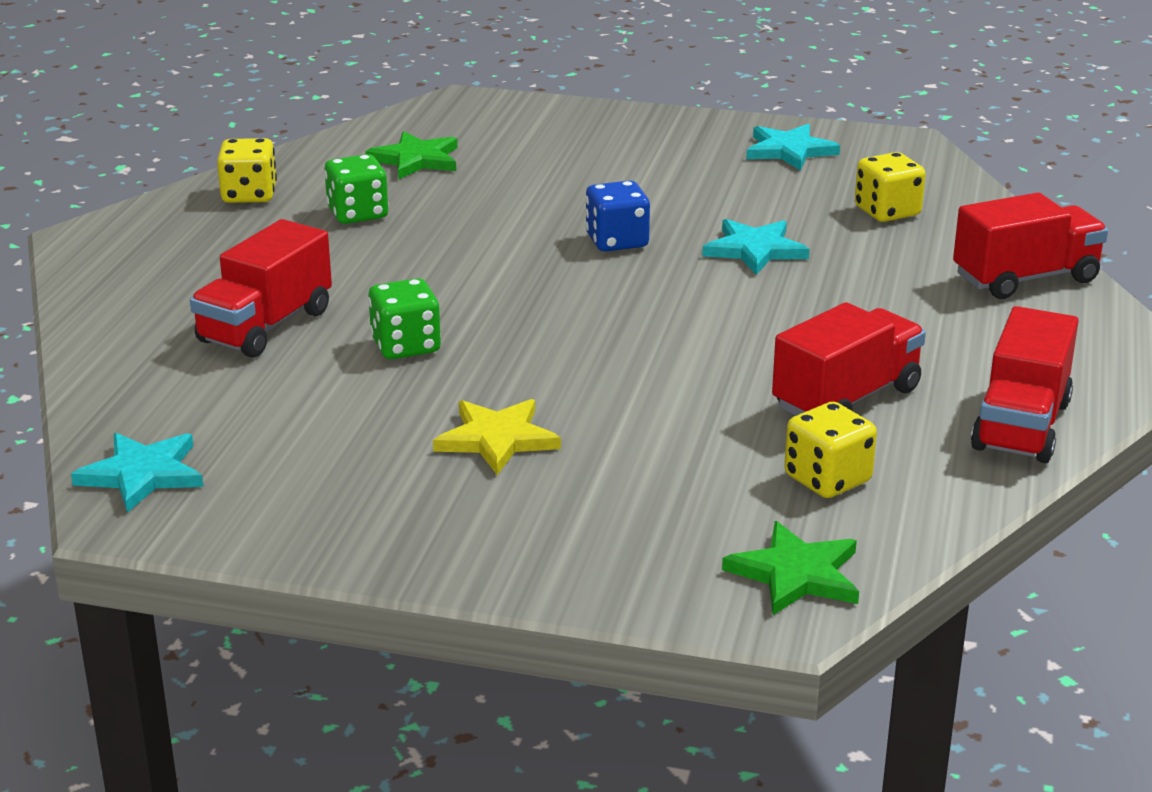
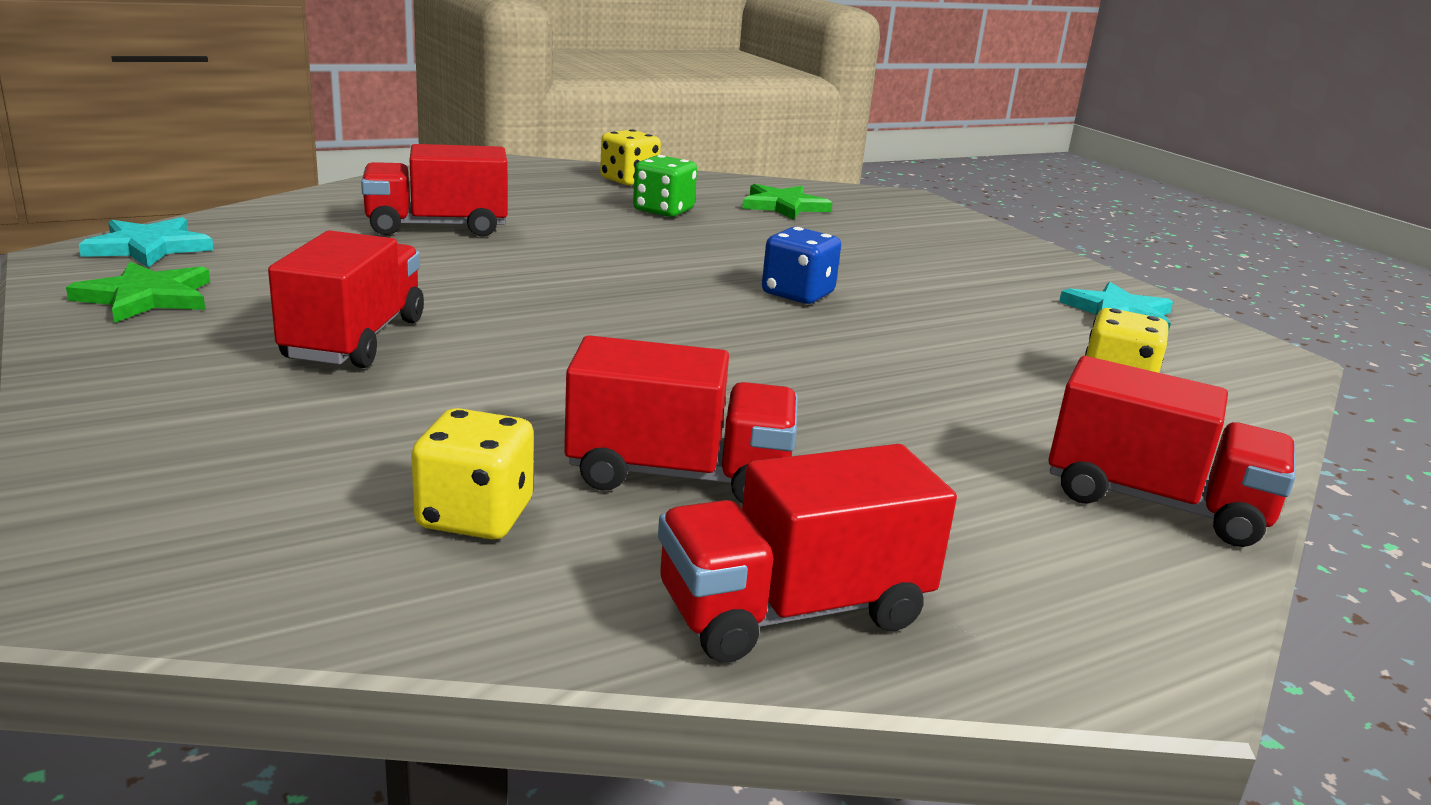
camera: 45 degrees right, 5 degrees down
green dice [368,278,441,359] -> none
yellow star [433,399,561,475] -> red truck [268,230,424,368]
turquoise star [702,219,809,275] -> none
green star [722,521,859,615] -> green star moved to [66,262,210,323]

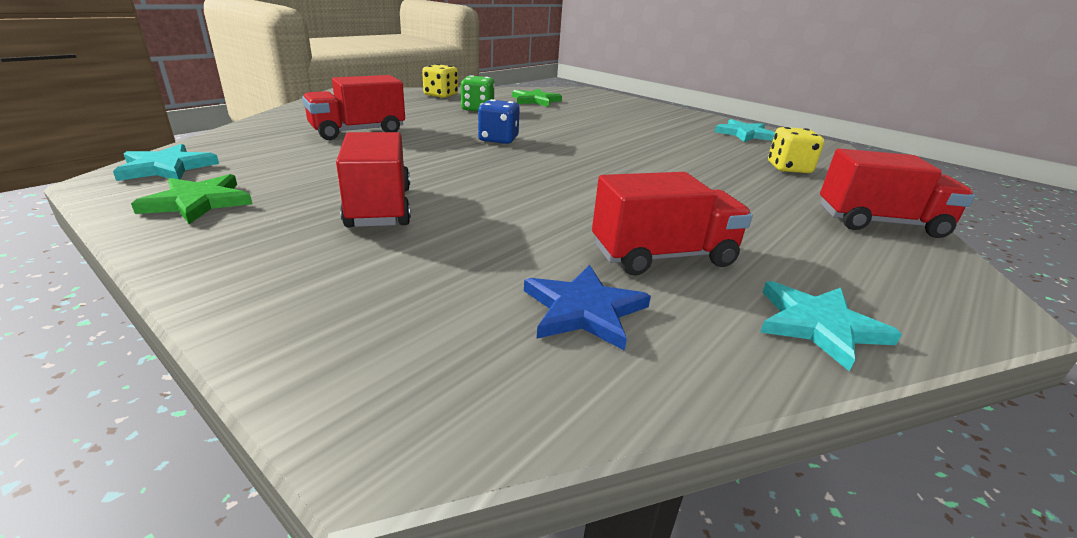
camera: 20 degrees left, 5 degrees up
yellow dice [411,408,534,540] -> blue star [524,265,651,351]
red truck [658,444,957,663] -> turquoise star [760,281,902,372]
blue dice [762,227,841,304] -> blue dice moved to [478,99,520,144]

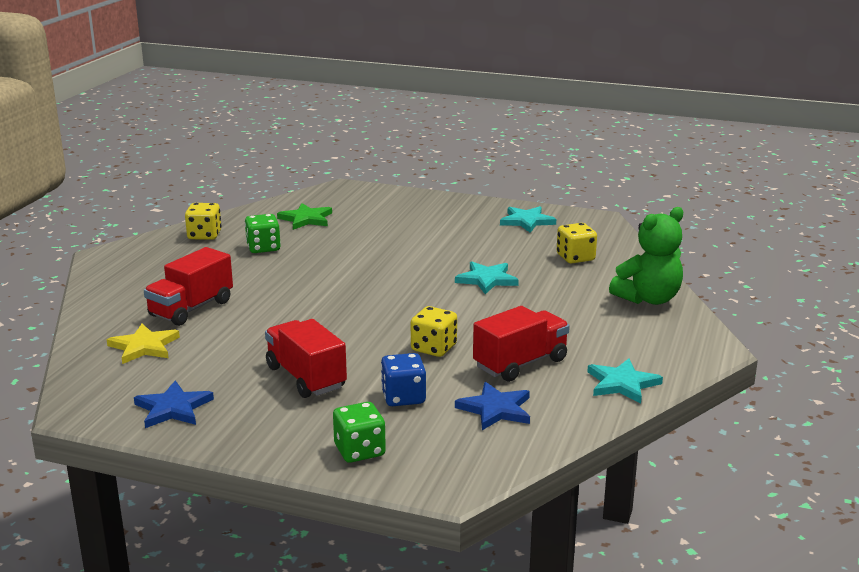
camera: 20 degrees left, 5 degrees down
turquoise star [113,144,219,181] -> turquoise star moved to [455,261,519,294]
green star [131,174,252,224] -> blue star [134,381,214,428]
blue dice [478,99,520,144] -> blue dice moved to [381,353,426,406]
red truck [820,149,975,238] -> green teddy bear [609,207,683,305]
none -> yellow star [107,324,180,364]
none -> green dice [333,402,386,463]
none -> yellow dice [411,306,457,357]

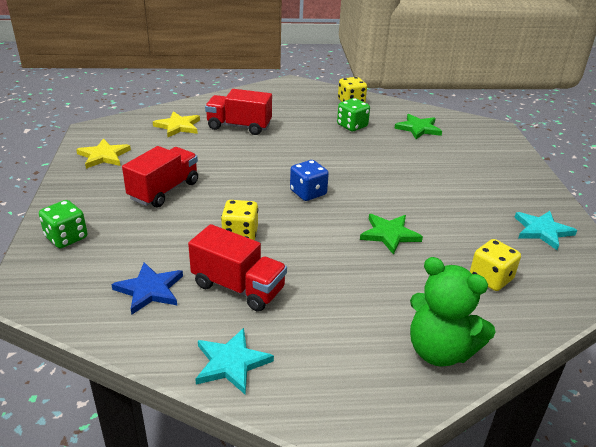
camera: 65 degrees right, 10 degrees up
blue star [134,381,214,428] -> yellow star [76,138,131,169]
blue dice [381,353,426,406] -> blue dice moved to [290,160,329,201]
turquoise star [455,261,519,294] -> green star [360,214,423,255]

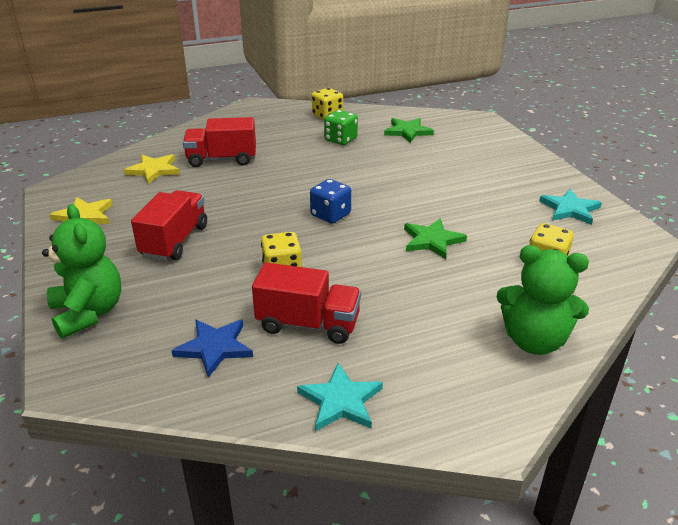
camera: 15 degrees left, 0 degrees up
green dice [39,200,87,248] -> green teddy bear [42,204,121,339]

